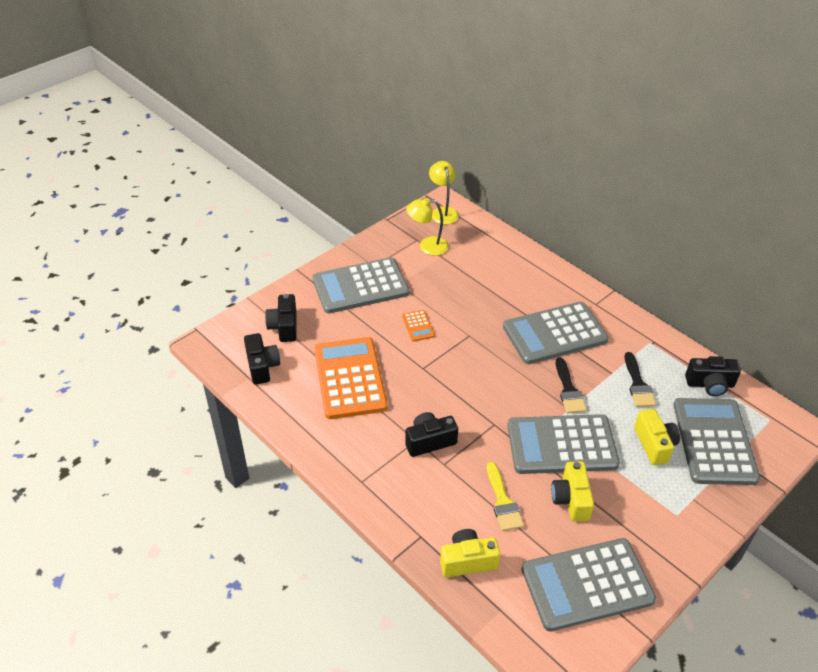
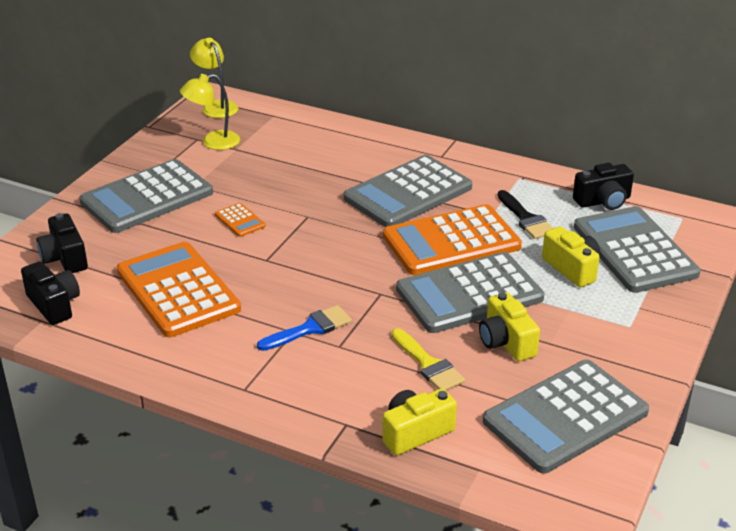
camera: 20 degrees left, 10 degrees down
black camera [405,412,458,457] -> blue brush [257,305,352,351]
black brush [556,357,587,413] -> orange calculator [383,204,522,275]

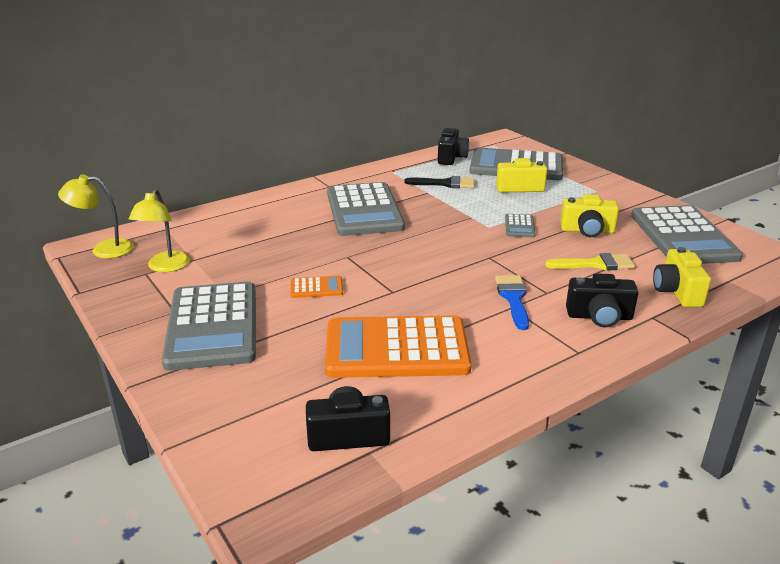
camera: 60 degrees left, 5 degrees down
black camera [36,213,88,273] -> black camera moved to [566,273,639,328]
orange calculator [383,204,522,275] -> none
grey calculator [396,252,544,333] -> grey calculator [505,214,535,237], size x0.42

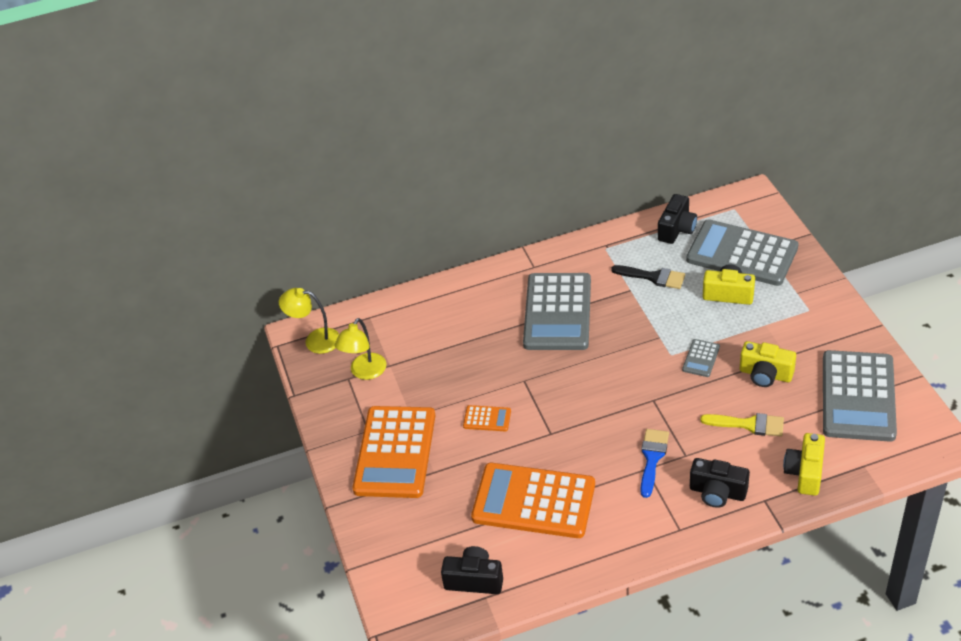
camera: 20 degrees right, 15 degrees up
grey calculator [162,282,256,371] -> orange calculator [353,406,435,498]

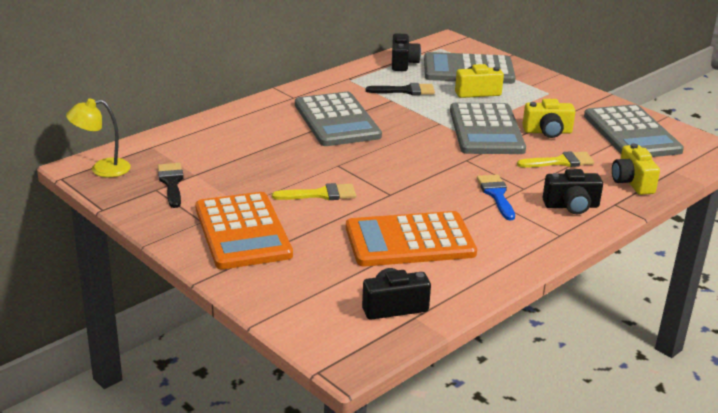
camera: 30 degrees left, 15 degrees down
yellow lamp [335,318,386,380] -> black brush [158,163,184,208]
orange calculator [463,405,511,431] -> yellow brush [272,183,356,200]
grey calculator [682,339,720,377] -> grey calculator [450,103,526,154], size x2.39

